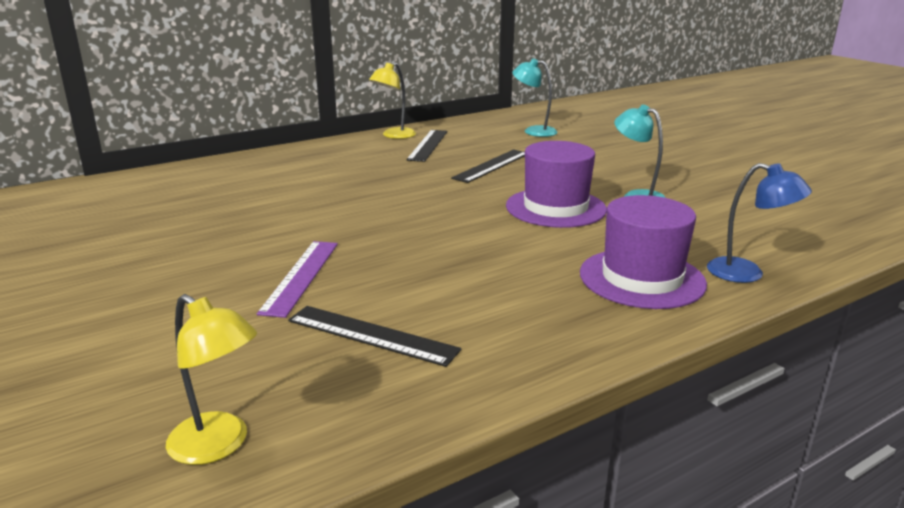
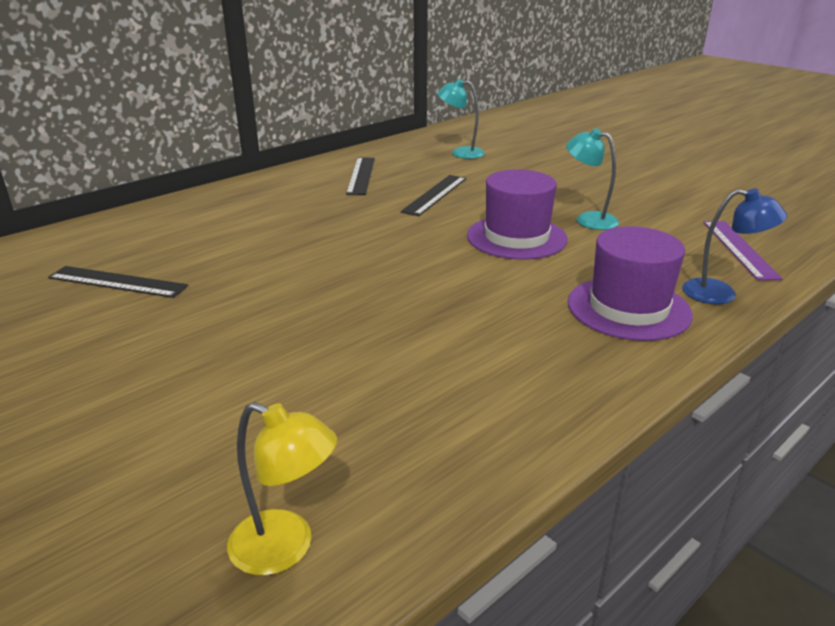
camera: 10 degrees left, 5 degrees up
purple ruler [257,241,338,318] -> purple ruler moved to [703,221,783,280]
black ruler [288,306,461,367] -> black ruler moved to [48,266,188,298]
yellow lamp [369,62,416,139] -> none

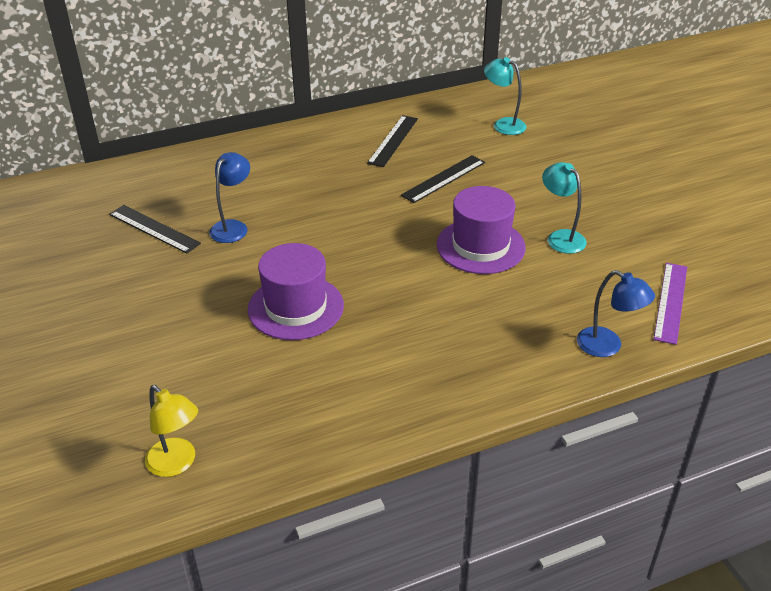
camera: 20 degrees right, 10 degrees up
purple hat [568,226,693,341] -> purple hat moved to [248,243,344,340]
none -> blue lamp [209,152,250,243]

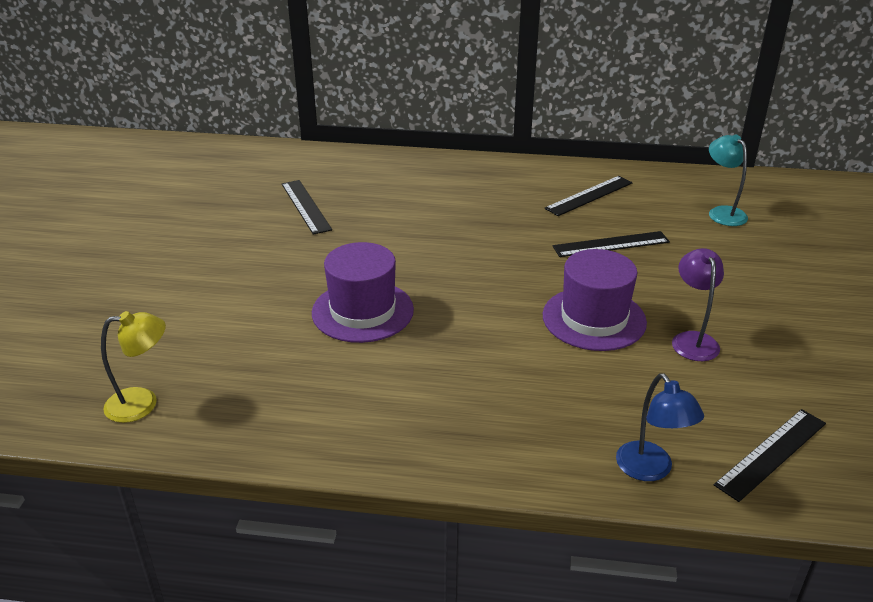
camera: 30 degrees right, 5 degrees down
yellow lamp [145,385,198,477] -> yellow lamp turned 90 degrees counterclockwise [101,311,166,423]
blue lamp [209,152,250,243] -> none
turquoise lamp [542,162,587,254] -> purple lamp [672,248,724,361]
purple ruler [653,263,687,345] -> black ruler [714,409,826,502]

